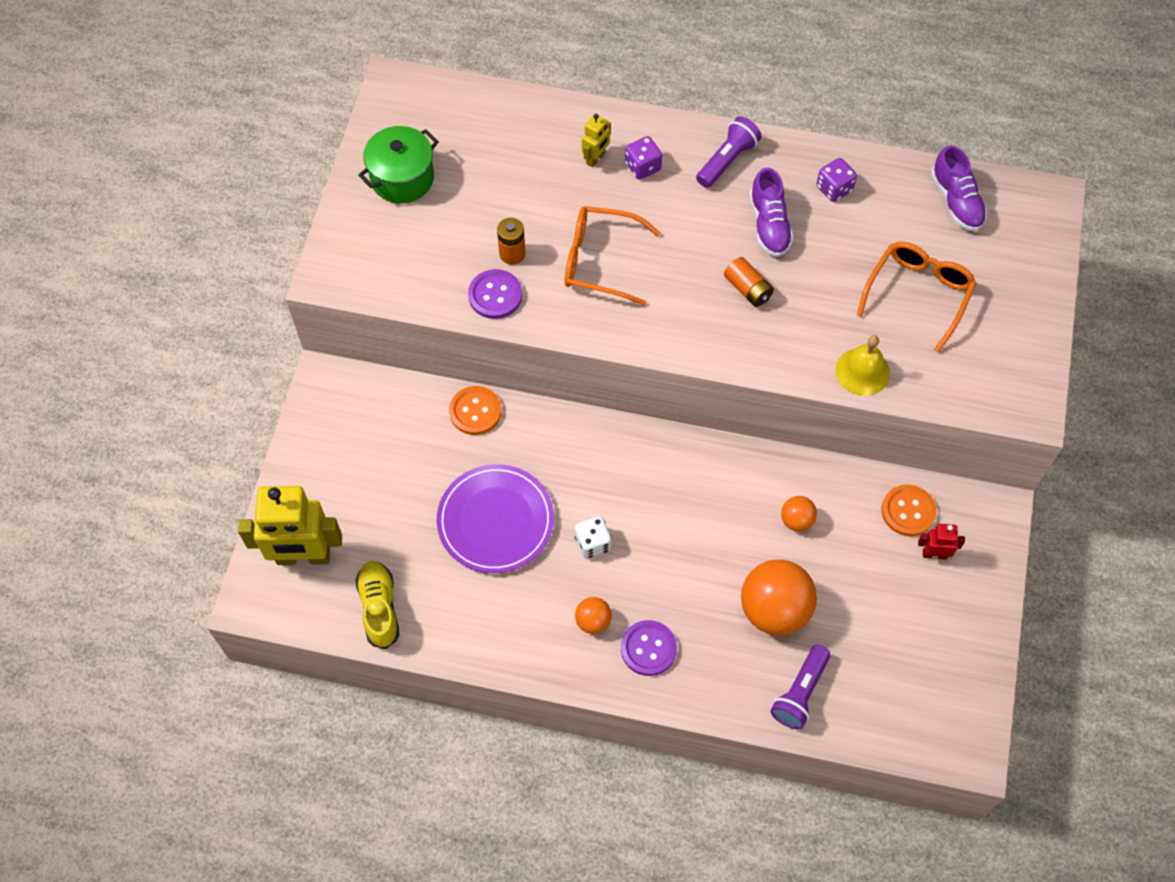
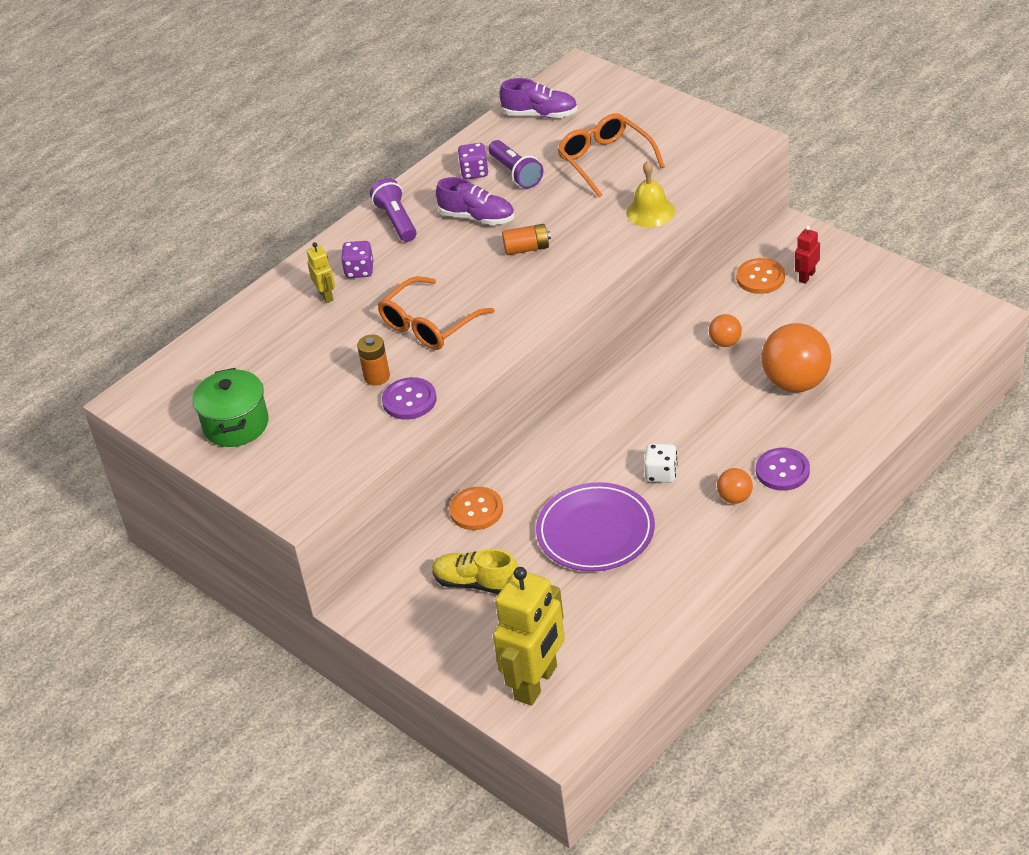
camera: 55 degrees left, 20 degrees down
yellow shoe [355,561,399,649] -> yellow shoe moved to [432,549,519,594]
purple flashlight [770,645,830,729] -> purple flashlight moved to [488,140,544,189]

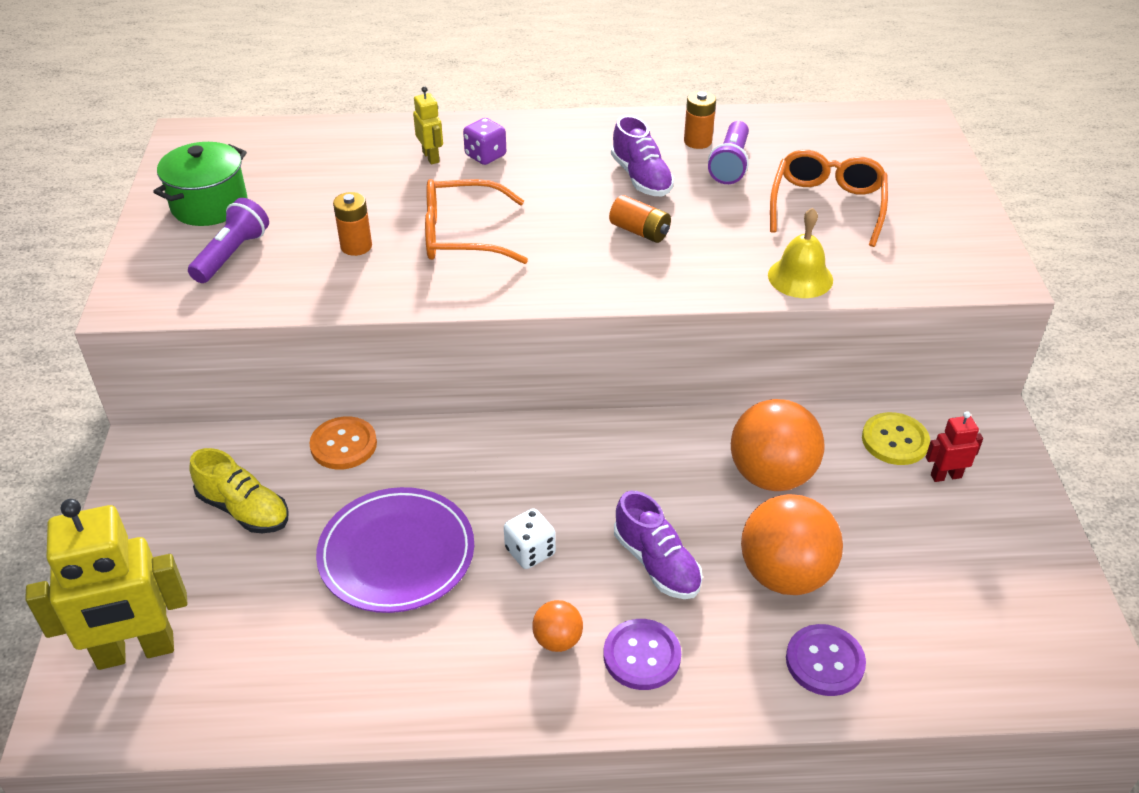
camera: 40 degrees right, 0 degrees up
yellow robot [307,242,335,303] -> yellow robot turned 45 degrees counterclockwise [413,86,443,164]
purple flashlight [370,178,417,242] -> purple flashlight moved to [188,198,269,283]
purple button [382,377,437,420] -> purple button moved to [786,624,866,696]
yellow shoe [432,549,519,594] -> yellow shoe turned 150 degrees clockwise [189,448,289,533]
purple dice [458,143,489,179] -> orange battery [684,91,716,149]
purple shoe [499,78,578,118] -> purple shoe moved to [614,491,703,599]
orange ball [709,314,742,347] -> orange ball [731,399,825,491], size x2.03
orange button [736,258,785,294] -> yellow button [862,412,930,465]

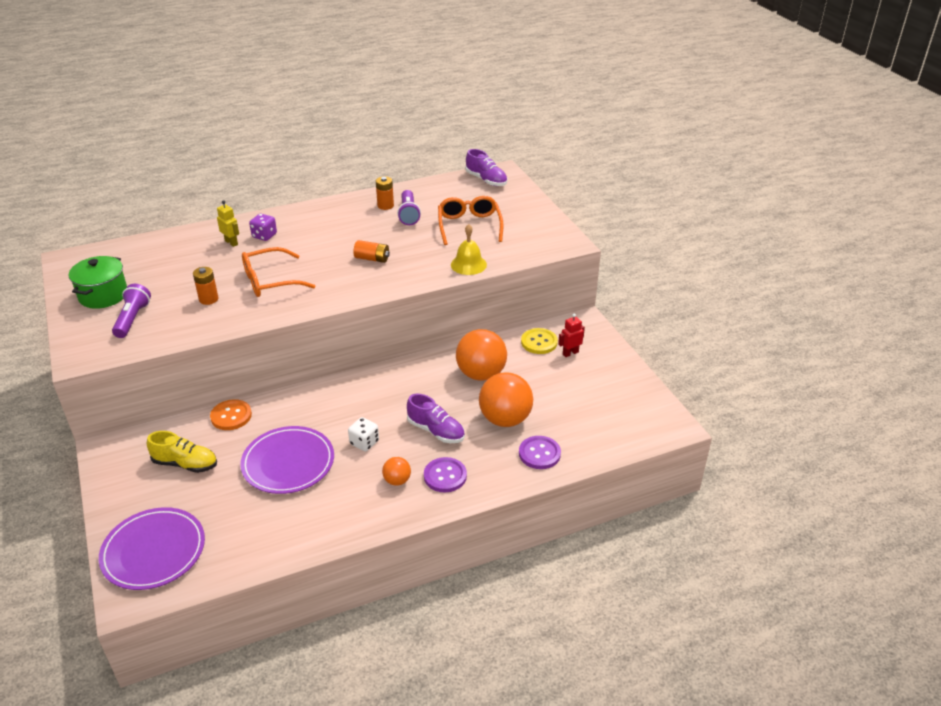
camera: 20 degrees left, 5 degrees down
yellow robot [25,499,187,670] -> purple plate [99,507,205,590]
purple shoe [611,115,674,196] -> purple shoe moved to [465,149,507,186]

